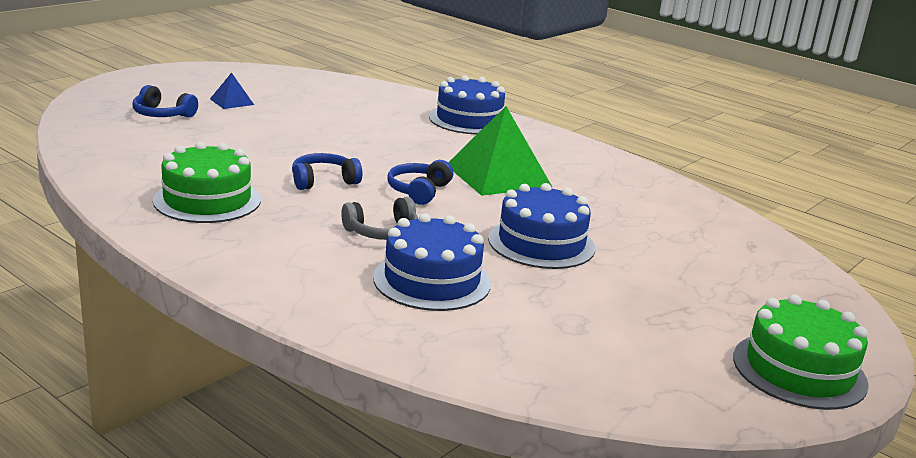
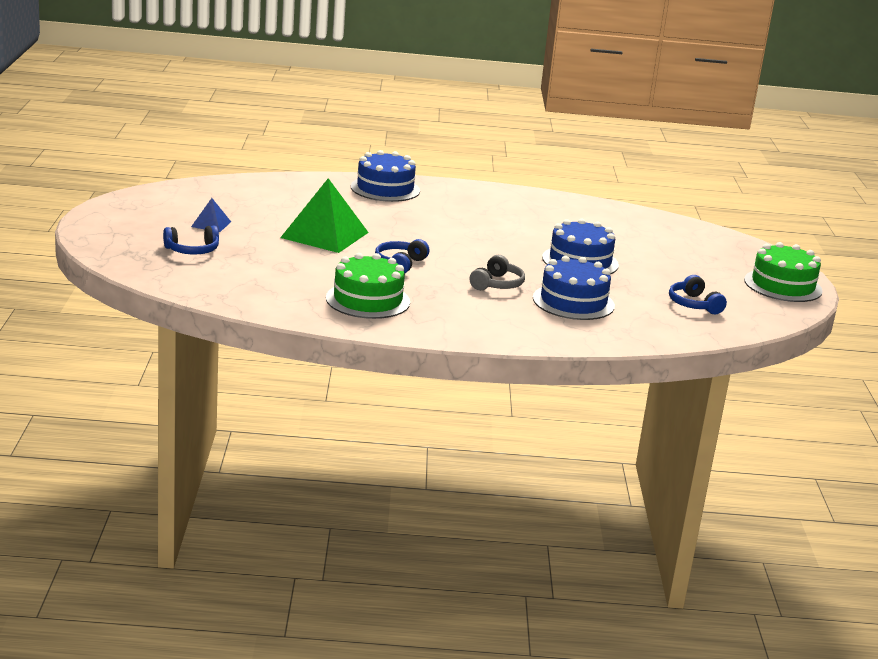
camera: 40 degrees left, 0 degrees up
blue headphones [388,160,453,205] -> blue headphones moved to [669,275,727,314]
green pyramid [448,106,552,196] -> green pyramid moved to [280,178,369,253]

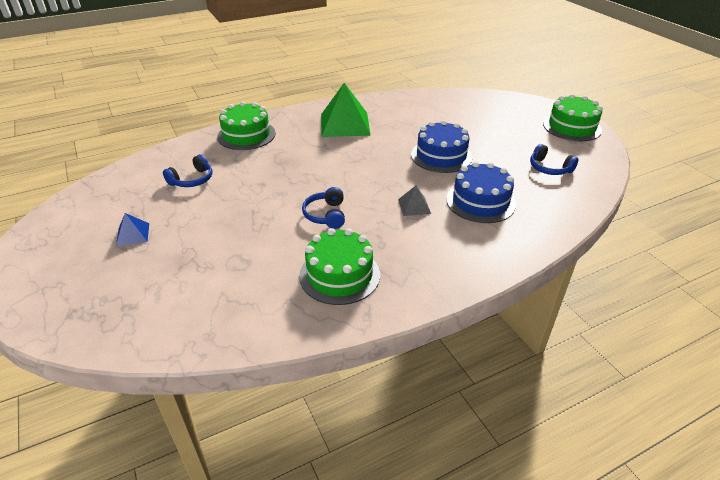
camera: 25 degrees left, 15 degrees up
blue headphones [163,226,219,254] -> blue headphones moved to [163,154,212,187]
green pyramid [280,178,369,253] -> green pyramid moved to [321,83,371,137]
blue cake [351,150,420,202] -> green cake [217,101,276,150]
grey headphones [470,255,525,290] -> grey pyramid [398,186,431,216]

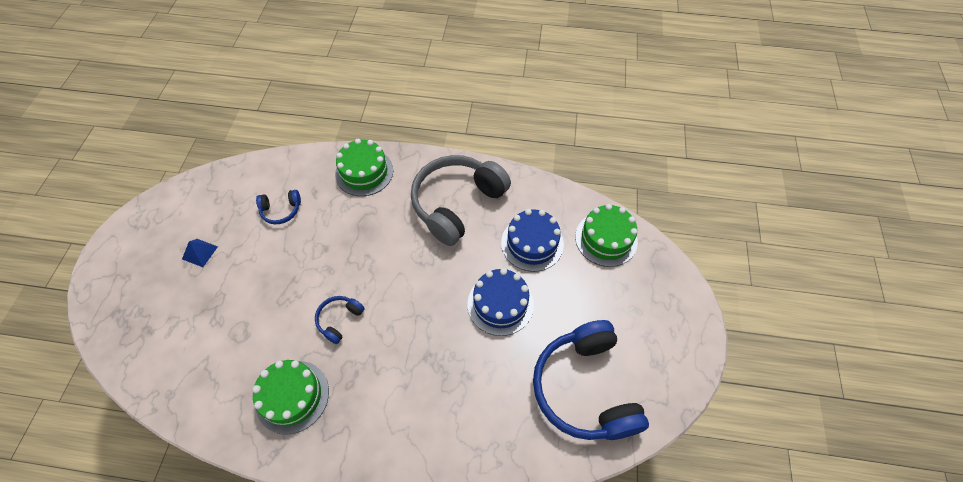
camera: 35 degrees right, 20 degrees up
green pyramid [321,83,371,137] -> grey headphones [411,155,511,246]
grey pyramid [398,186,431,216] -> none
blue cake [446,162,516,223] -> blue cake moved to [501,209,564,272]
blue headphones [530,144,579,175] -> blue headphones [533,320,649,440], size x2.26
green cake [543,94,603,141] -> green cake moved to [575,204,638,267]

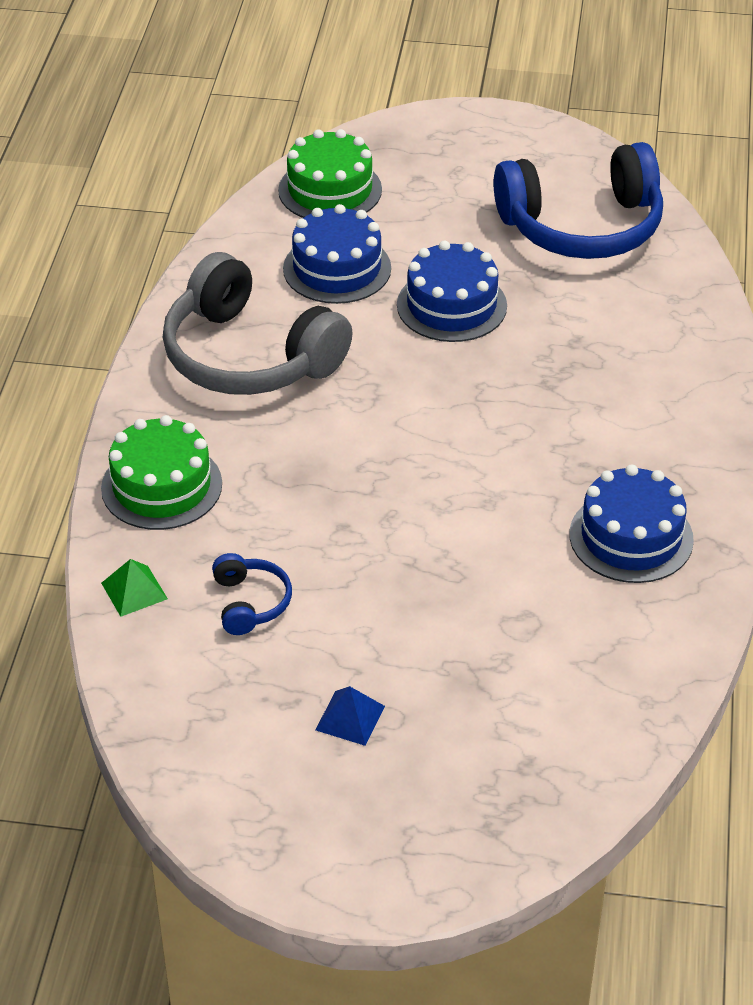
camera: 90 degrees left, 15 degrees down
green cake [252,360,329,435] -> blue cake [569,465,694,583]
blue headphones [315,296,365,344] -> none
none -> green pyramid [101,559,168,617]

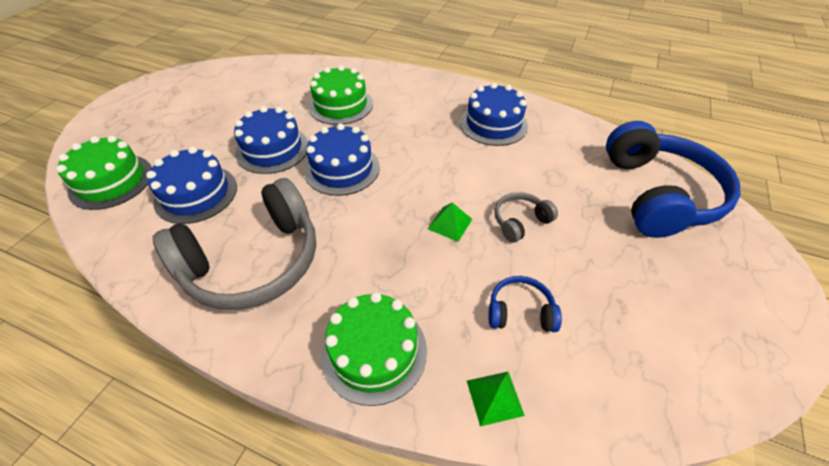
camera: 75 degrees left, 5 degrees up
blue pyramid [315,686,385,746] -> none
blue headphones [494,142,663,259] -> blue headphones moved to [606,121,741,238]
none -> blue cake [304,123,380,196]
none -> green cake [308,65,373,125]
none -> green pyramid [428,203,472,242]
none -> grey headphones [495,192,558,243]

